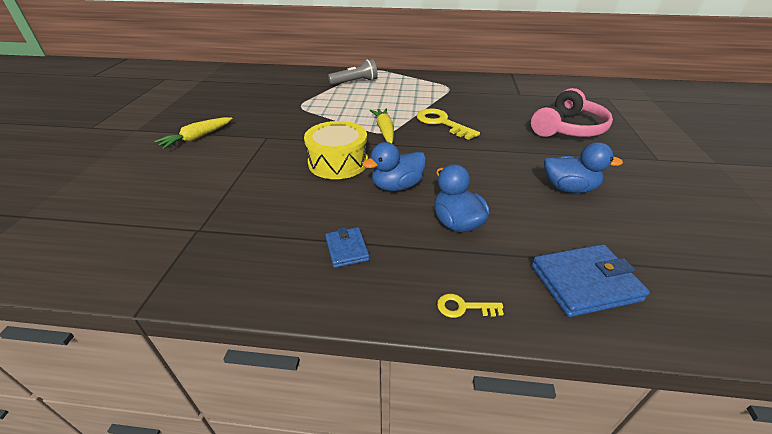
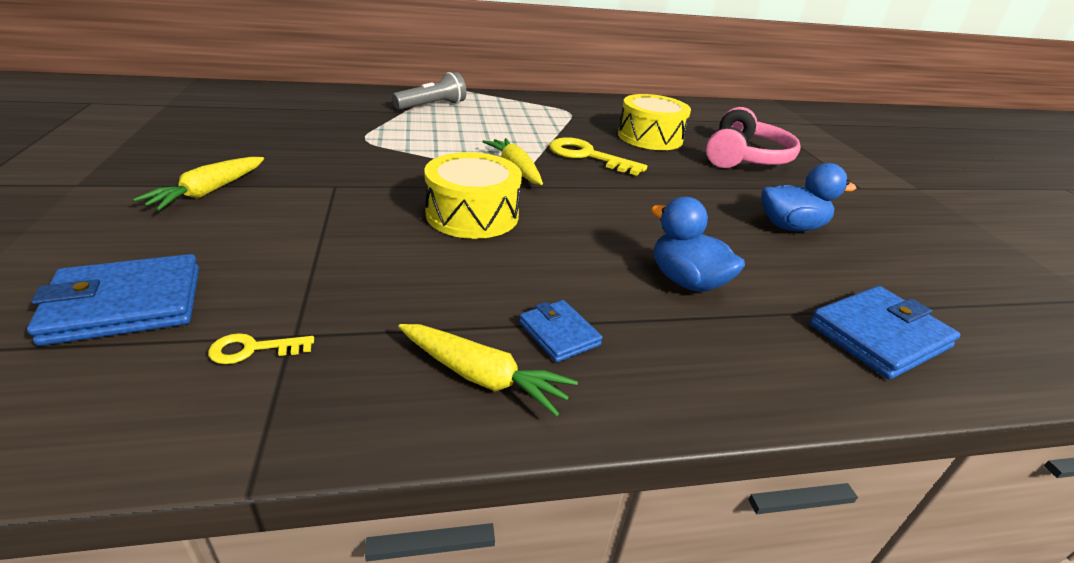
camera: 20 degrees left, 5 degrees down
blue duck [362,142,426,191] -> none
yellow key [437,294,504,318] -> yellow key moved to [208,333,314,364]
none -> blue wallet [27,254,199,346]
none -> yellow carrot [398,324,578,416]
none -> yellow drum [618,94,691,150]

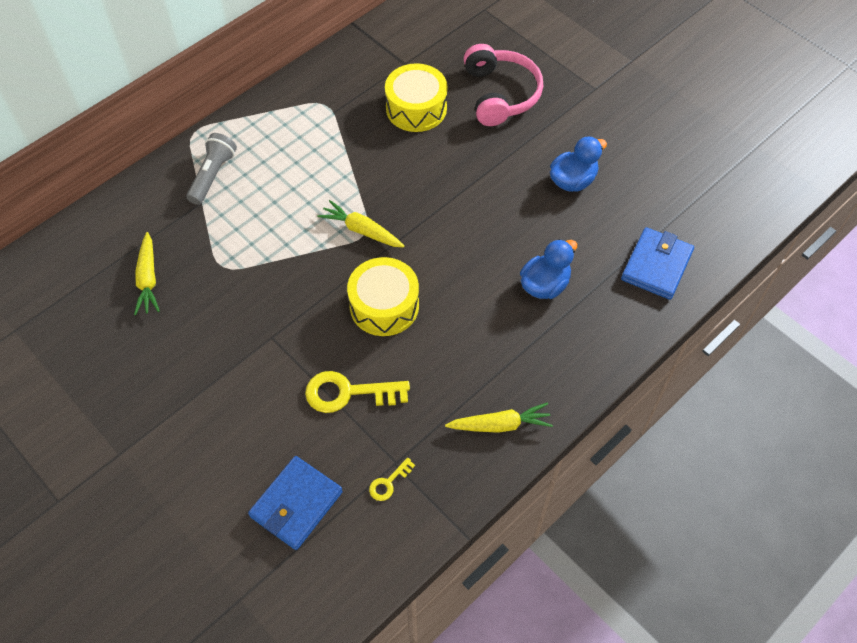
camera: 30 degrees left, 25 degrees up
yellow carrot [133,157,264,211] -> yellow carrot moved to [134,232,160,315]
blue wallet [519,300,603,362] -> none
yellow key [549,137,647,176] -> yellow key moved to [305,371,410,413]
blue duck [651,197,745,292] -> blue duck turned 120 degrees clockwise [520,239,577,299]

